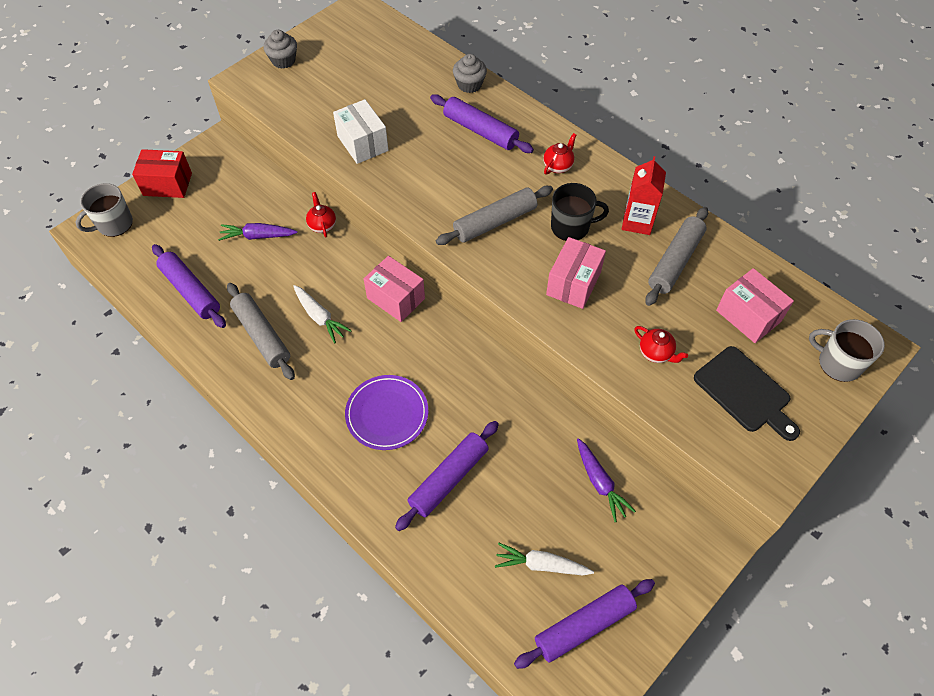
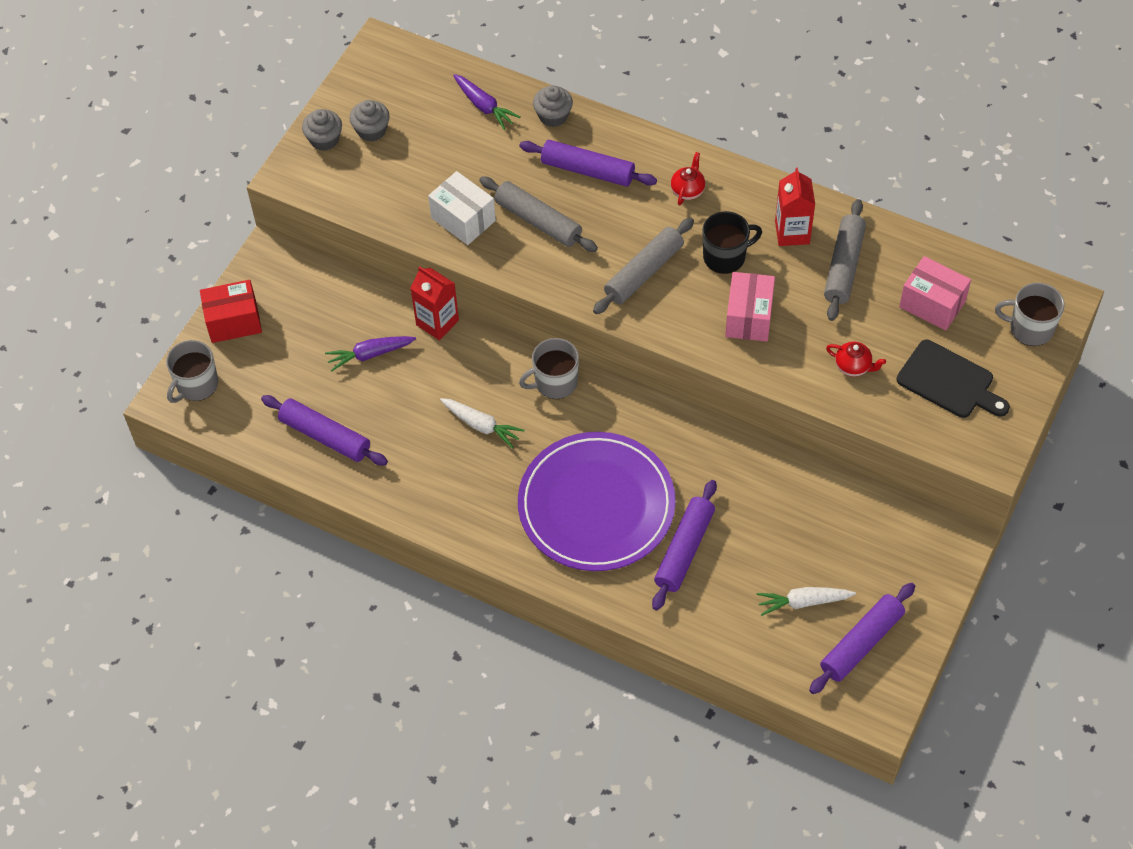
camera: 15 degrees left, 0 degrees up
grey rolling pin [227,283,295,380] -> grey rolling pin moved to [479,176,598,252]
red teapot [306,192,336,237] -> red carton [410,266,459,340]
purple plate [345,375,428,450] -> purple plate [518,432,676,571], size x1.76
pink box [364,256,425,322] -> grey mug [519,338,579,399]
purple carrot [577,438,636,522] -> purple carrot moved to [453,74,520,130]
none -> grey cupcake [350,100,390,142]

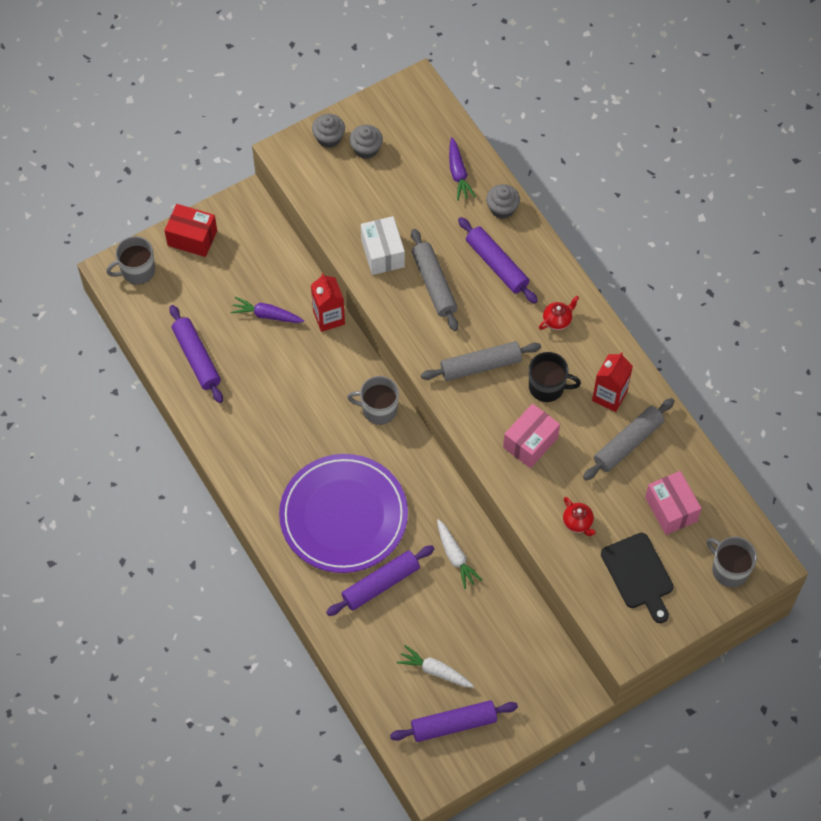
camera: 30 degrees right, 5 degrees up
white carrot [440,398,525,448] -> white carrot moved to [437,519,482,589]

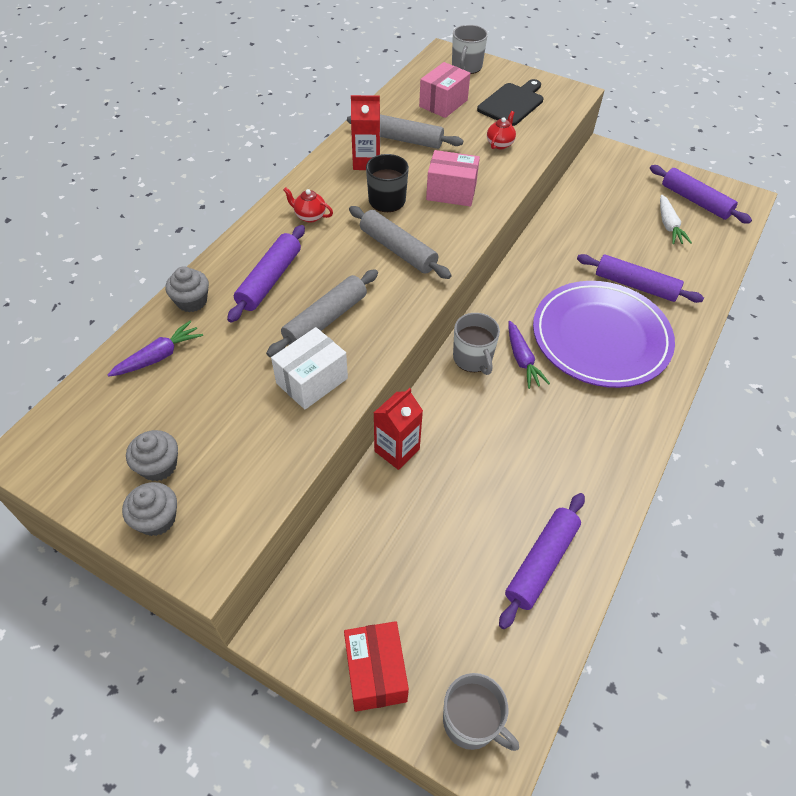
camera: 120 degrees left, 10 degrees down
purple carrot [230,297,304,323] -> purple carrot moved to [508,321,550,389]
white carrot [437,519,482,589] -> none

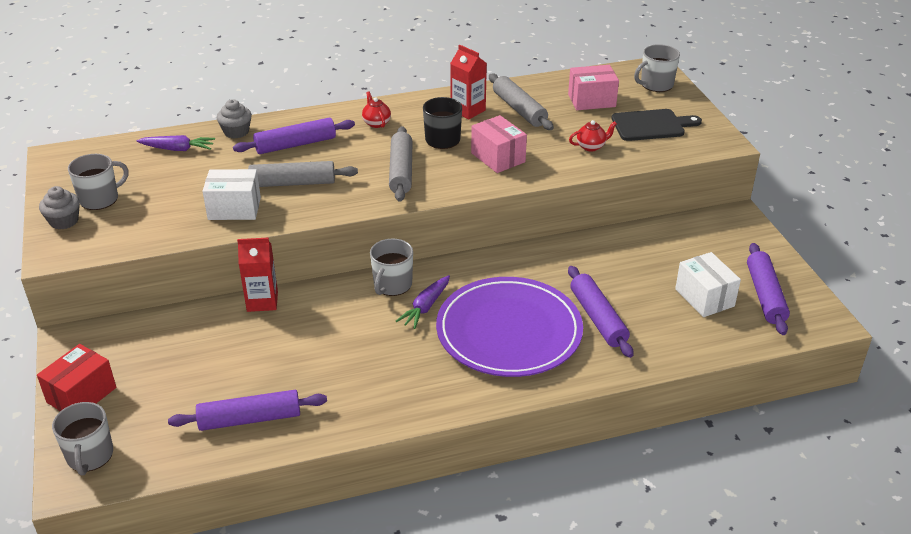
camera: 45 degrees right, 15 degrees down
grey cupcake [126,430,178,481] -> grey mug [68,154,128,210]
white carrot [660,194,692,244] -> white box [675,252,741,317]

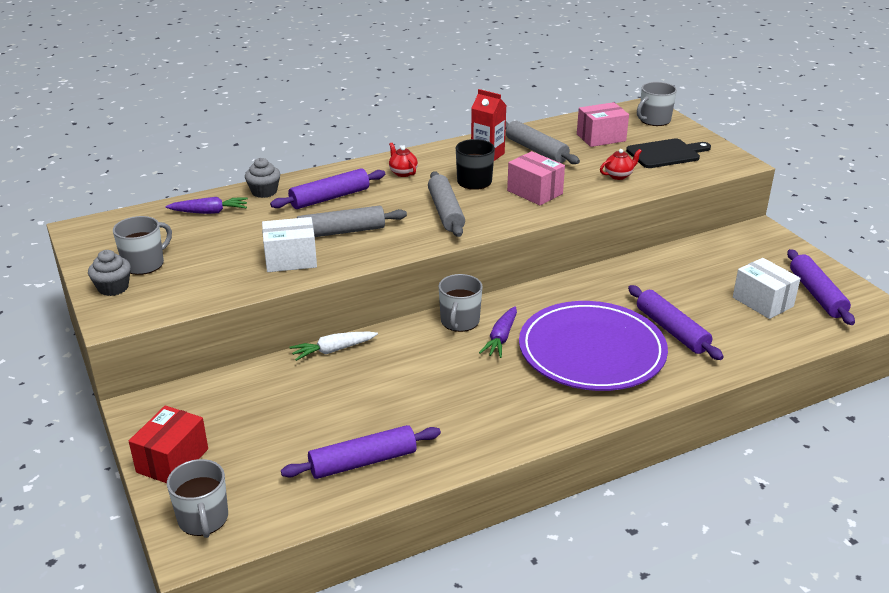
camera: 10 degrees left, 5 degrees down
red carton [237,237,278,312] -> white carrot [289,331,378,361]

